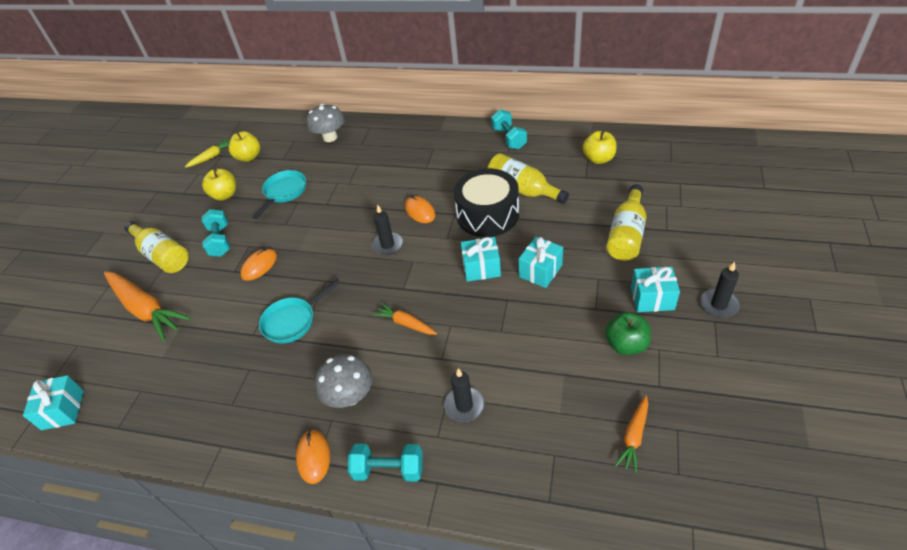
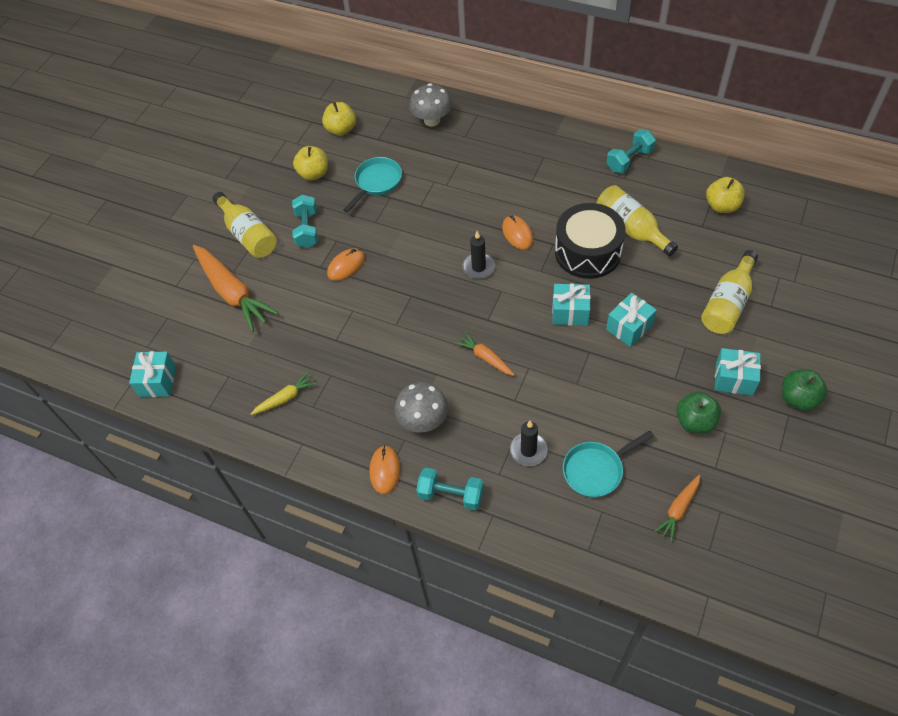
camera: 10 degrees right, 10 degrees up
yellow carrot [185,139,230,168] -> yellow carrot moved to [251,372,317,415]
turquoise pan [259,279,341,343] -> turquoise pan moved to [563,430,654,498]
turquoise dumbbell [491,110,527,149] -> turquoise dumbbell turned 60 degrees clockwise [607,129,656,173]
black candle [700,262,740,318] -> green apple [782,369,828,411]

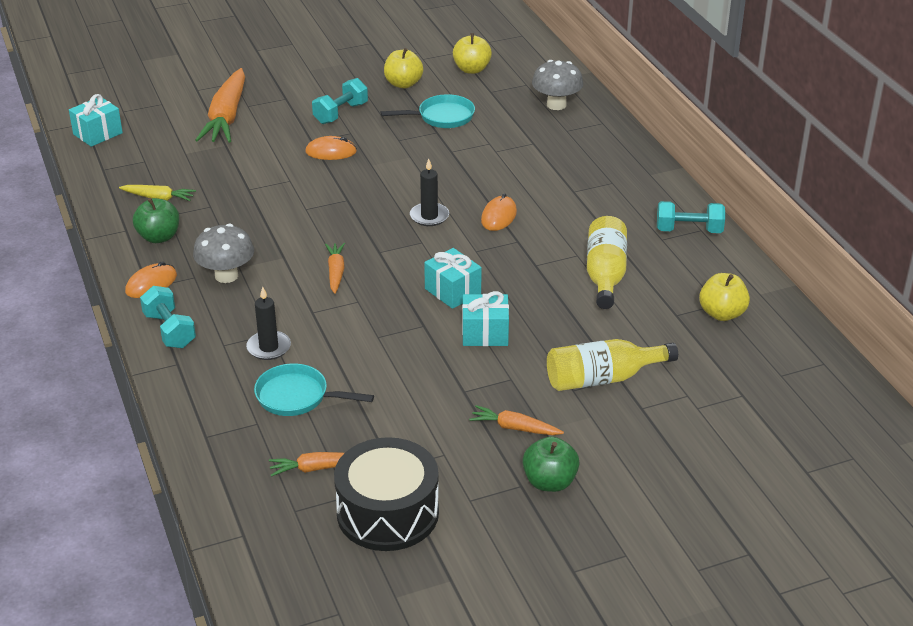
camera: 40 degrees right, 20 degrees down
yellow bottle [212,192,277,258] -> none
black drum [555,203,626,279] -> black drum moved to [334,437,439,551]
green apple [676,392,721,434] -> green apple moved to [133,198,179,243]
turquoise gift [715,348,761,396] -> orange carrot [469,405,564,435]

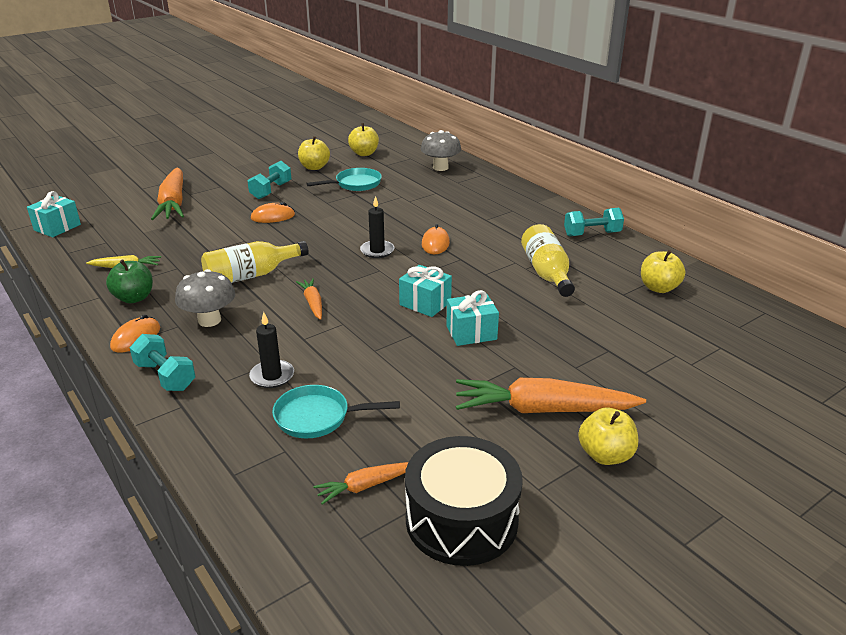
camera: 15 degrees left, 5 degrees down
orange carrot [469,405,564,435] -> orange carrot [456,378,646,413], size x1.98
green apple [523,436,580,492] -> yellow apple [578,408,638,465]
yellow bottle [547,339,678,391] -> yellow bottle moved to [201,241,309,283]

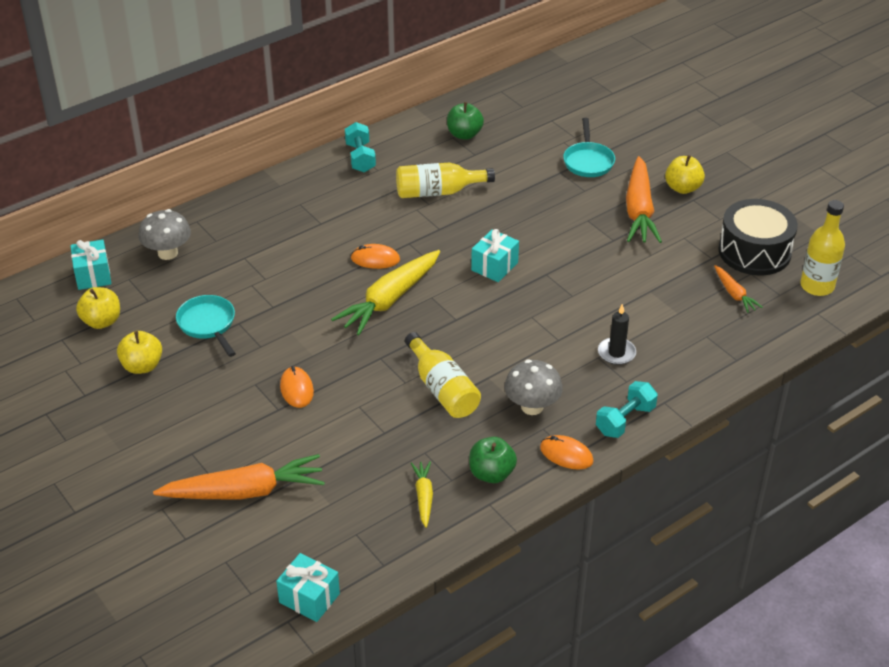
camera: 90 degrees left, 10 degrees up
turquoise dumbbell [248,161,291,199] -> none
turquoise pan [272,385,400,438] -> turquoise pan moved to [563,118,615,177]
orange carrot [296,278,322,320] -> none
black candle [360,196,394,258] -> yellow carrot [331,250,440,335]
turquoise gift [446,290,499,346] -> turquoise gift moved to [70,240,111,290]
yellow apple [641,250,685,293] -> green apple [447,102,484,140]
none -> yellow bottle [800,200,845,296]

